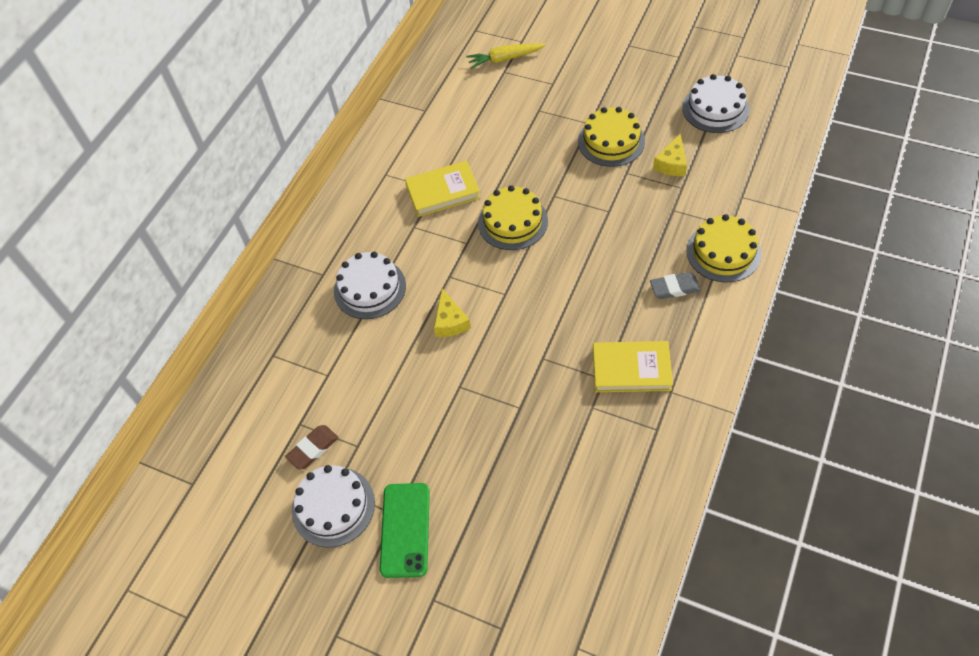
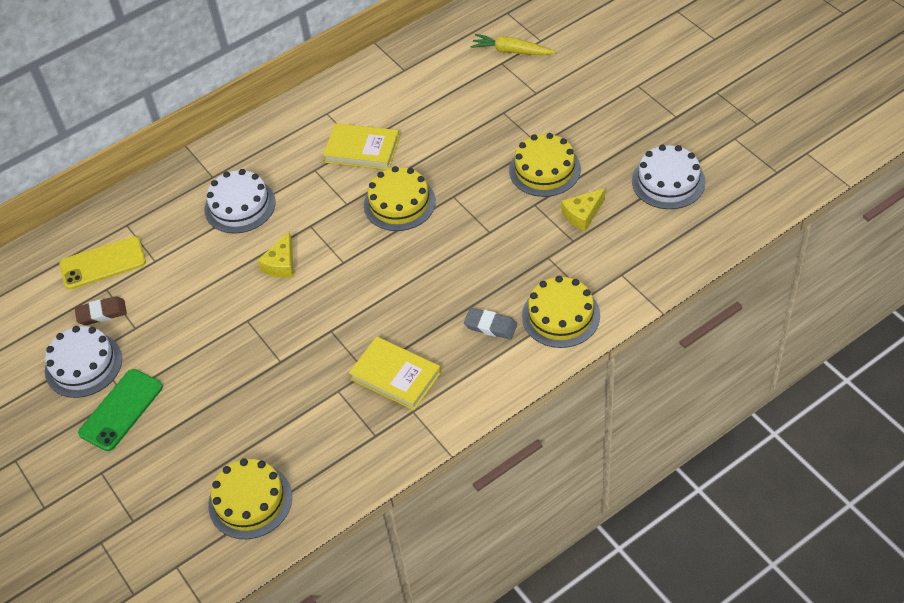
camera: 30 degrees right, 5 degrees down
none -> yellow phone [59,236,146,290]
none -> yellow cake [208,458,292,539]

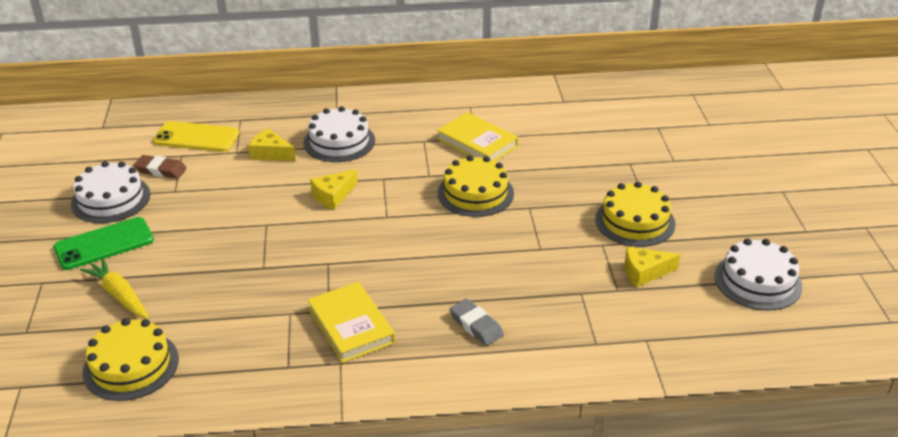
camera: 25 degrees right, 15 degrees down
yellow carrot [470,34,556,55] -> yellow carrot moved to [80,258,149,319]
yellow cake [522,276,600,348] -> none
none -> yellow cheese [248,128,296,161]

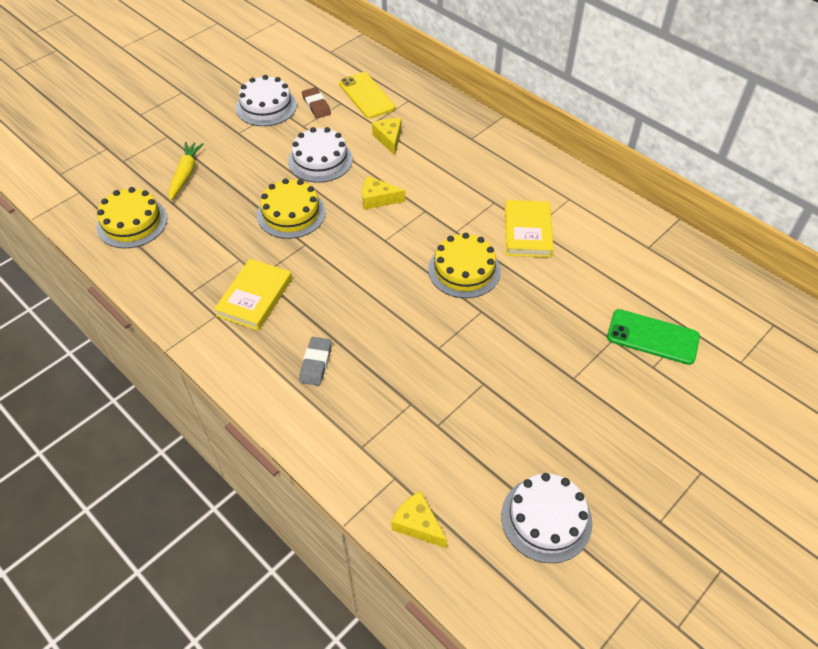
camera: 50 degrees right, 15 degrees up
green phone [54,217,154,270] -> green phone moved to [607,309,700,365]
white cake [304,106,375,162] -> white cake moved to [288,127,353,183]
yellow cake [595,182,675,247] -> yellow cake moved to [257,178,326,239]
yellow cheese [625,247,681,287] -> yellow cheese moved to [391,491,447,548]

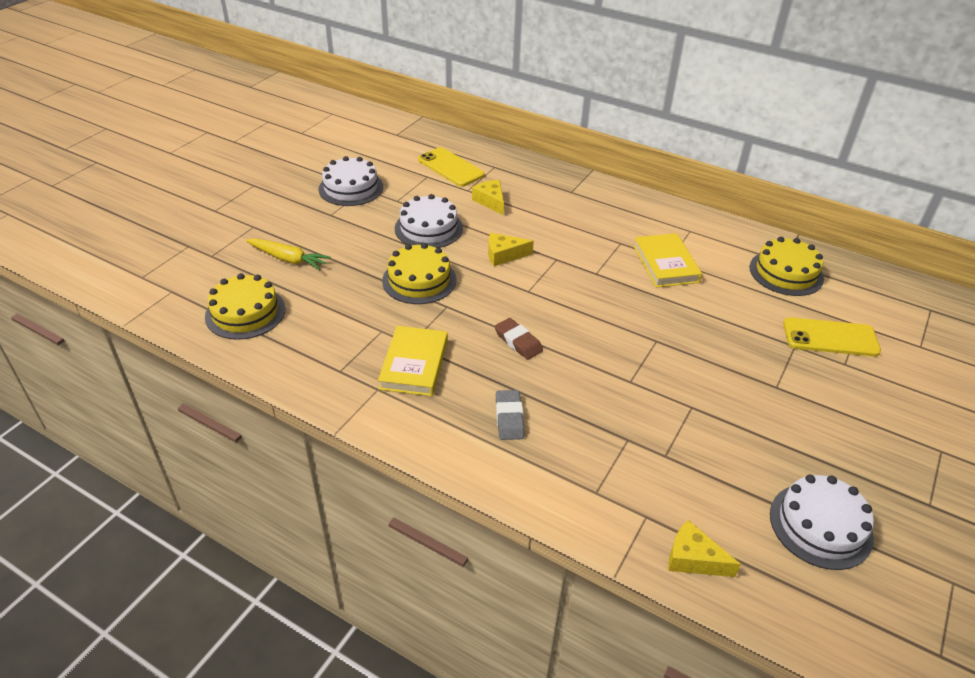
camera: 15 degrees left, 10 degrees down
yellow carrot [169,142,204,201] -> yellow carrot turned 120 degrees clockwise [246,238,331,270]
brown eraser [302,87,331,119] -> brown eraser moved to [495,318,543,360]
yellow cake [428,233,501,298] -> yellow cake moved to [750,237,824,296]
green phone [607,309,700,365] -> yellow phone [783,317,881,356]

